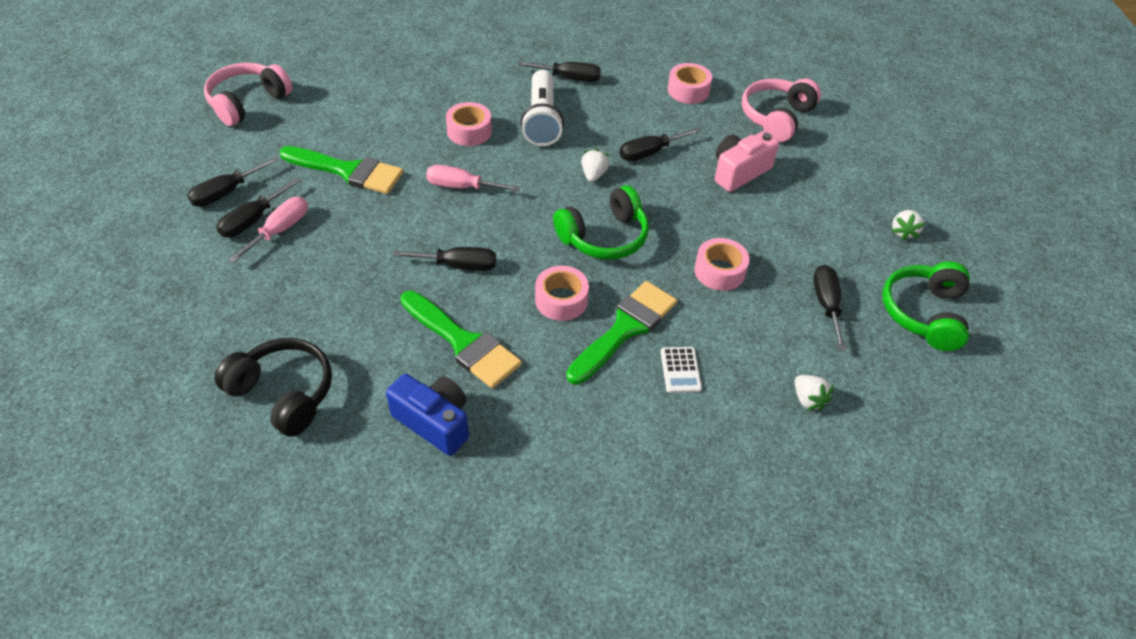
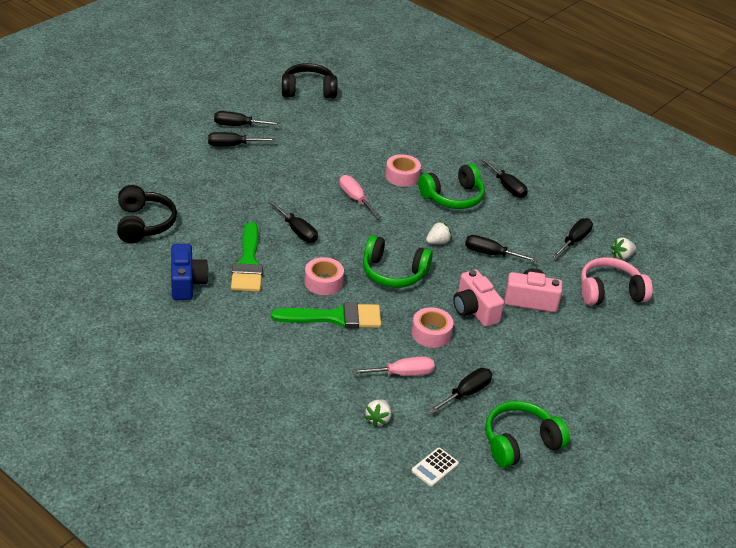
camera: 45 degrees right, 10 degrees down
pink headphones [204,63,293,126] -> black headphones [282,63,338,99]
pink screwdriver [228,197,308,263] -> pink screwdriver moved to [352,356,435,376]
green brush [280,146,403,194] -> none
white flashlight [520,70,564,146] -> green headphones [418,163,485,209]
white calculator [661,347,702,393] -> white calculator moved to [412,448,459,487]
pink tape [668,63,712,104] -> black screwdriver [552,218,593,258]
white strawberry [892,210,925,241] -> white strawberry moved to [611,237,636,260]
none -> pink camera [453,270,504,327]

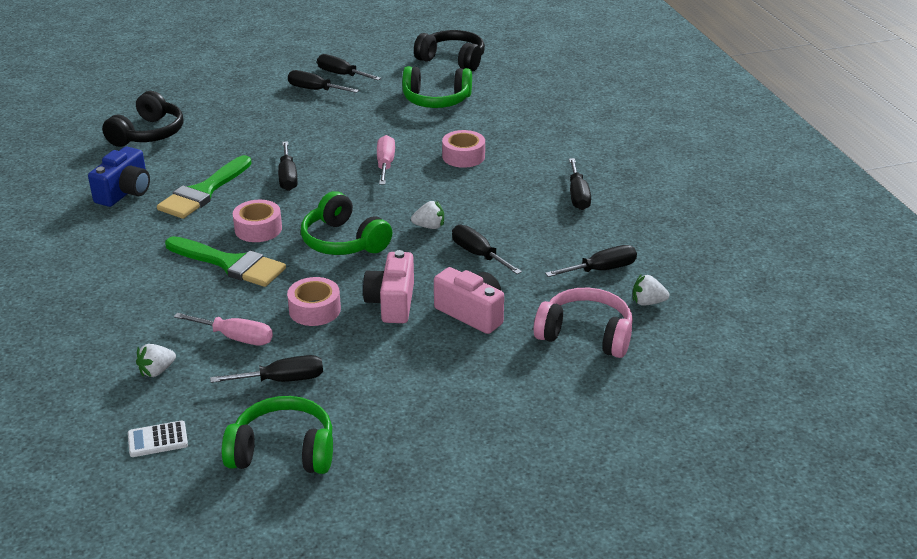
camera: 35 degrees right, 5 degrees down
green headphones [418,163,485,209] -> green headphones moved to [402,66,472,108]

